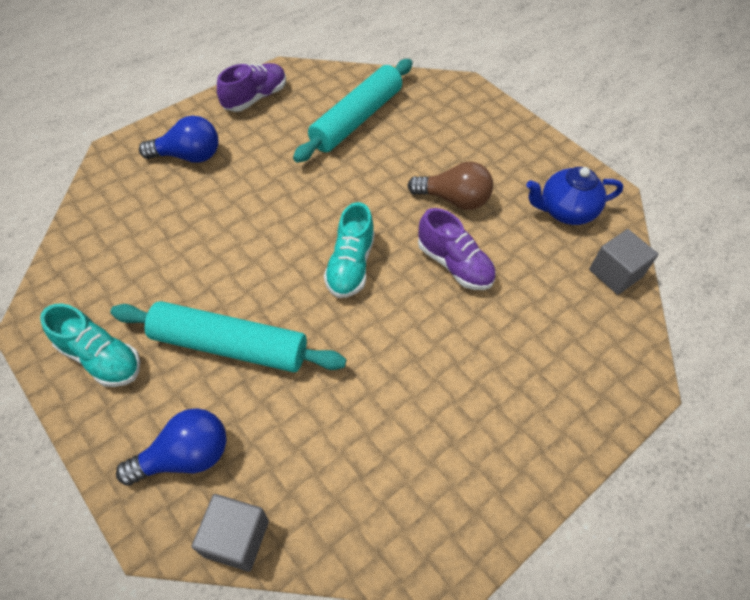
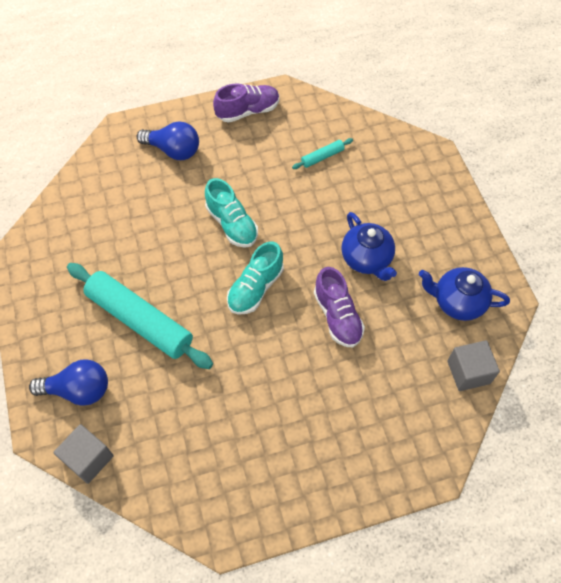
camera: 25 degrees right, 5 degrees up
turquoise shoe [40,304,141,387] -> turquoise shoe moved to [205,178,258,247]
turquoise rolling pin [293,59,413,163] -> turquoise rolling pin [292,138,353,169], size x0.43
brown light bulb [408,162,493,210] -> blue teapot [341,212,397,281]

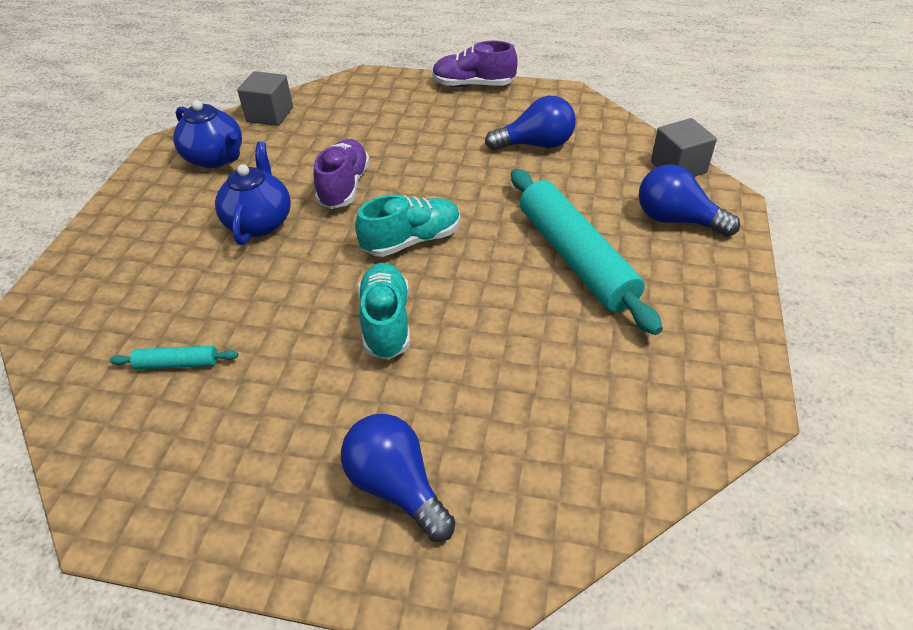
camera: 150 degrees left, 15 degrees down
purple shoe [213,83,279,123] -> purple shoe moved to [432,41,518,87]
none -> blue light bulb [485,96,576,151]

